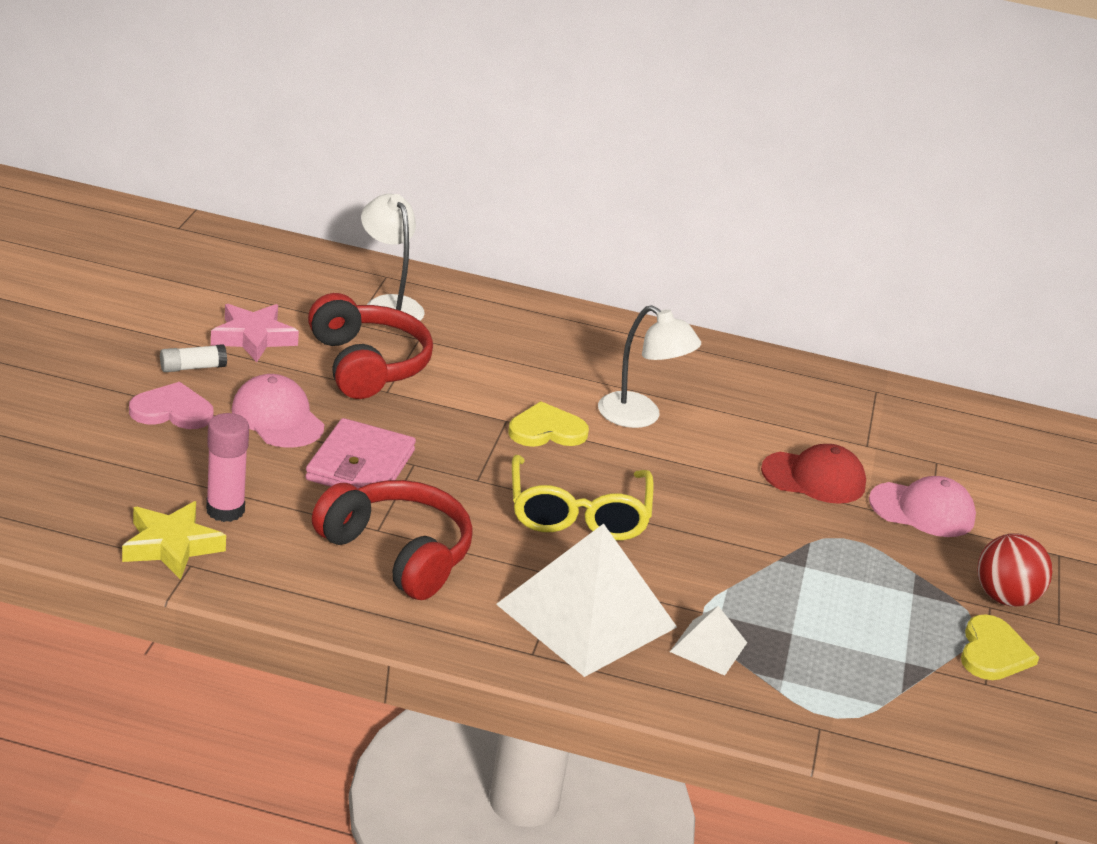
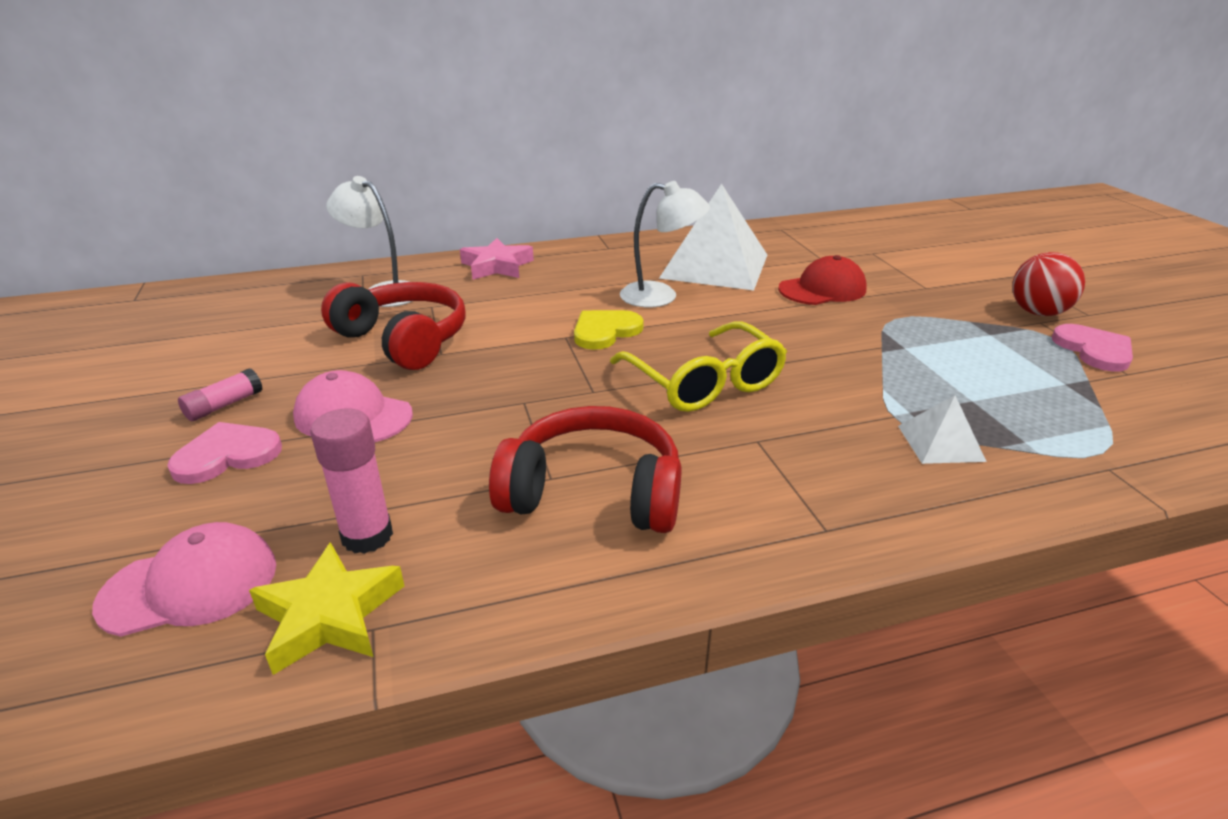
camera: 25 degrees left, 0 degrees up
white glue stick [160,344,227,372] -> pink glue stick [178,369,263,421]
pink star [211,304,299,362] -> pink star moved to [460,238,534,280]
pink wallet [305,418,416,489] -> none
white pyramid [496,523,677,677] -> white pyramid moved to [659,184,767,290]
pink cap [869,476,976,537] -> pink cap moved to [92,522,276,637]
yellow heart [961,614,1039,680] -> pink heart [1052,324,1133,372]

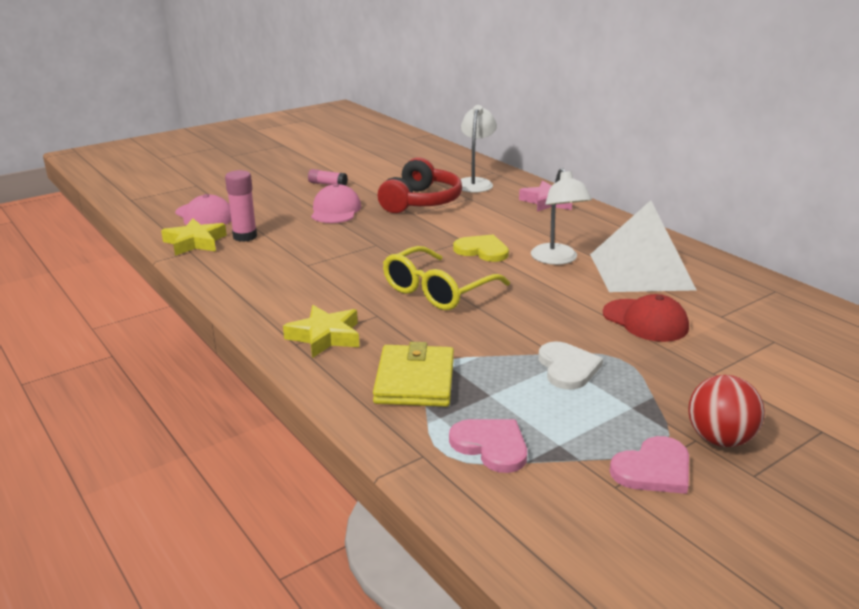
camera: 70 degrees right, 5 degrees down
pink heart [167,422,282,484] -> pink heart moved to [449,419,527,473]
red headphones [489,406,682,533] -> none
white pyramid [898,395,987,464] -> yellow wallet [373,342,454,407]
none -> yellow star [283,305,359,358]
none -> white heart [538,341,603,390]

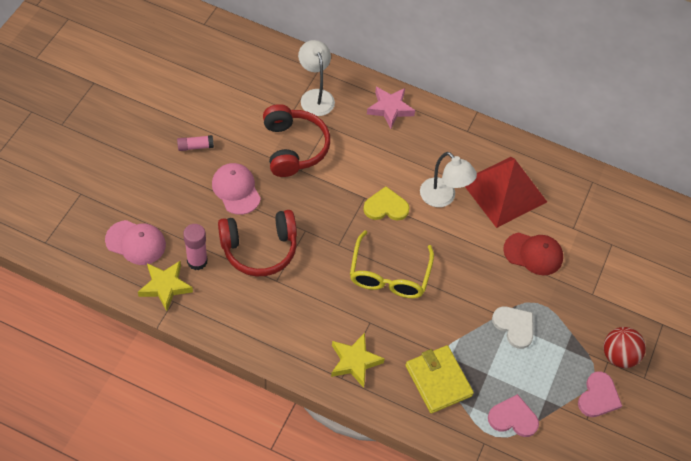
camera: 35 degrees left, 30 degrees up
white pyramid [590,200,696,292] -> red pyramid [465,157,547,228]
none -> red headphones [218,210,297,276]

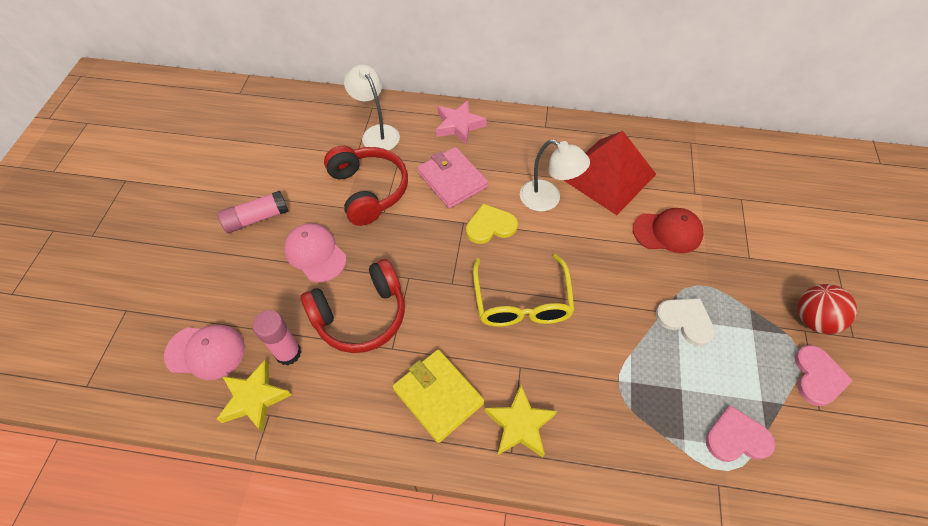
camera: 10 degrees left, 0 degrees up
pink glue stick [177,135,214,151] -> pink glue stick [218,191,289,233], size x1.52
yellow wallet [405,345,474,413] -> yellow wallet moved to [393,350,484,443]
none -> pink wallet [417,147,488,209]

